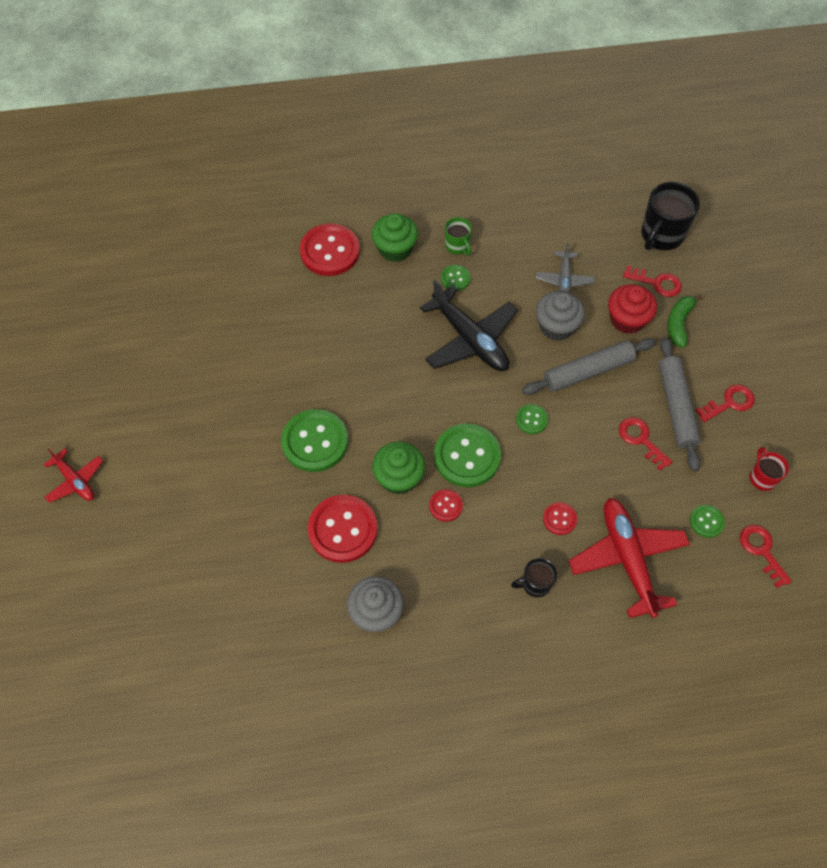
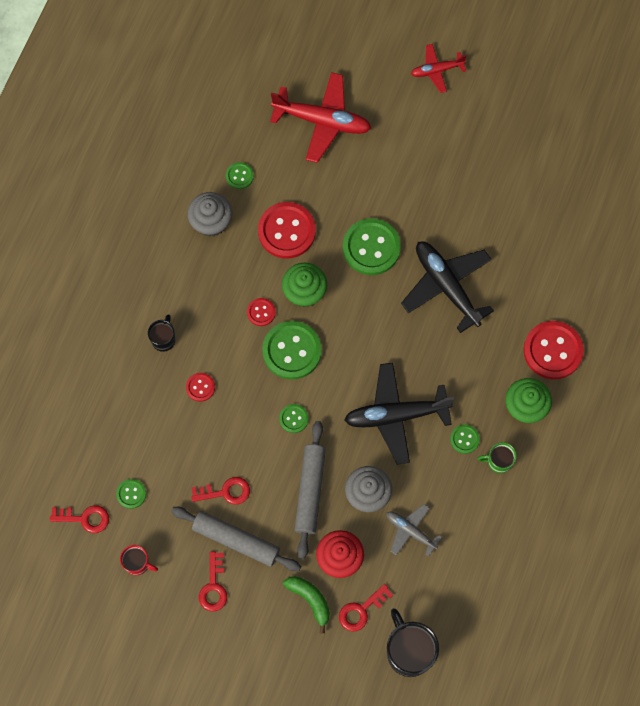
camera: 120 degrees right, 10 degrees up
red plane [569,498,690,618] -> red plane moved to [270,72,371,163]
none -> green button [226,162,254,189]
none -> black plane [401,241,494,333]

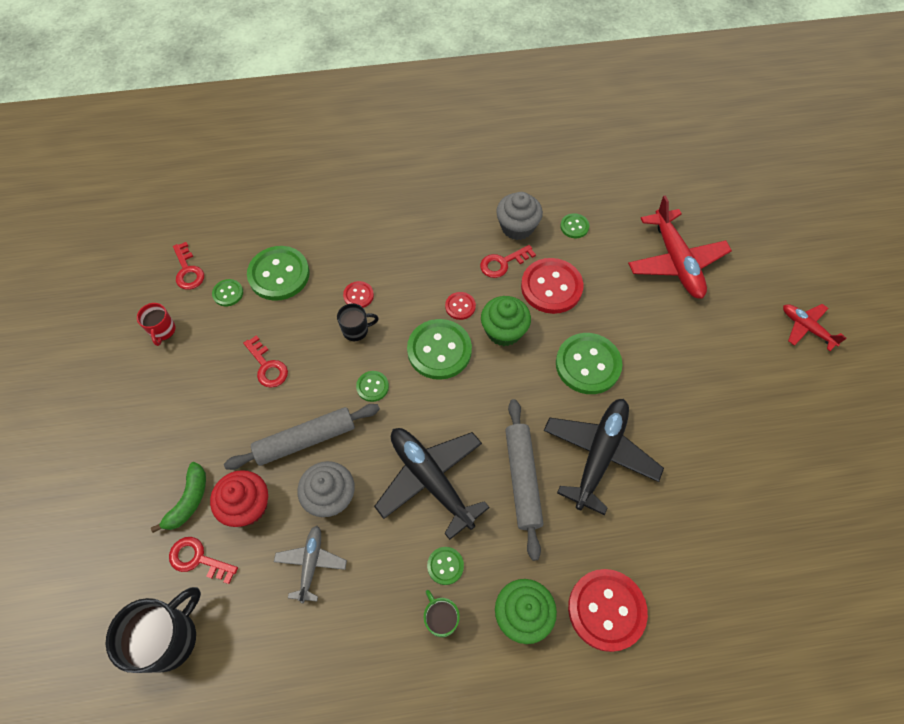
camera: 60 degrees right, 10 degrees down
black mug [148,314,175,352] -> black mug moved to [337,303,379,341]
grey rolling pin [171,507,301,571] -> grey rolling pin moved to [505,399,543,561]
red key [199,551,227,612] -> red key moved to [480,245,536,278]
none -> green button [247,246,310,301]

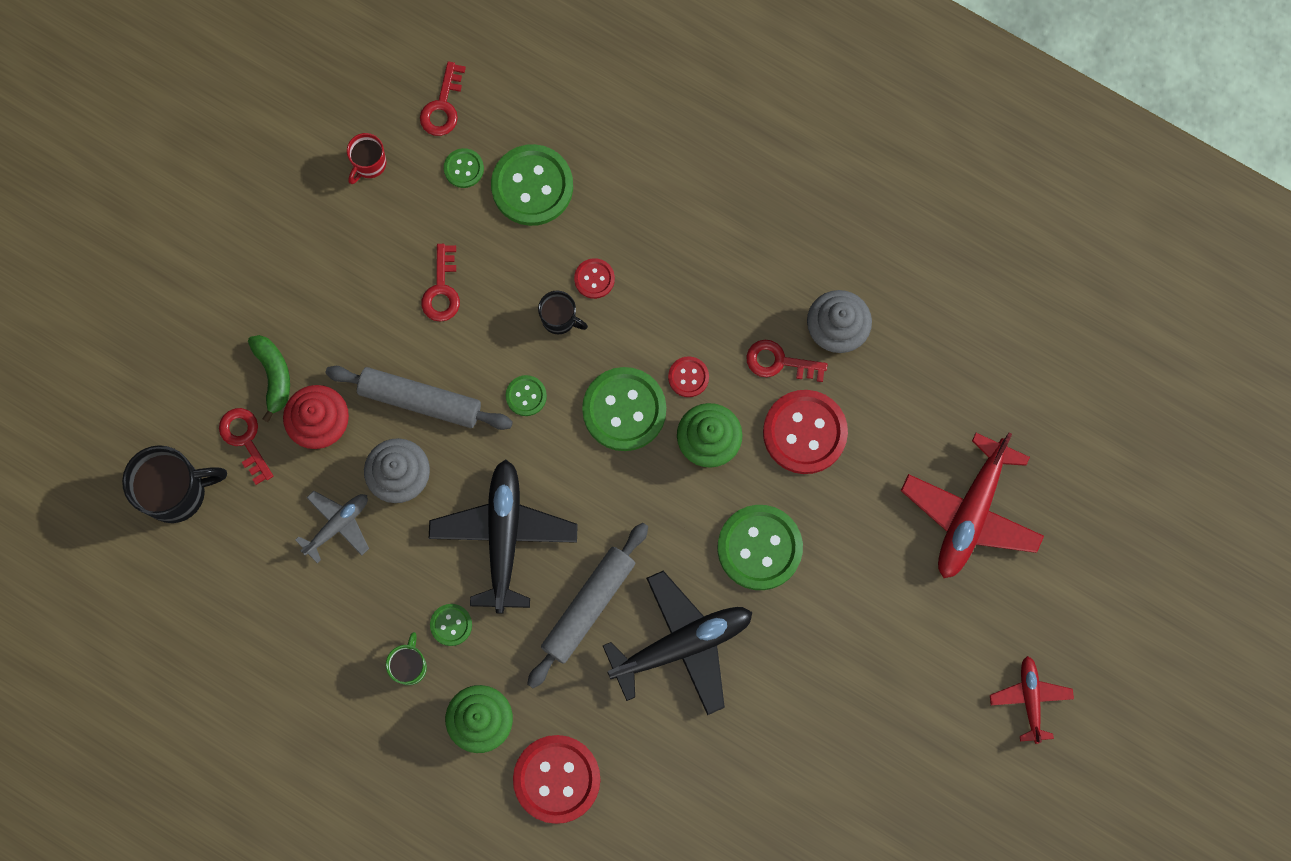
camera: 40 degrees right, 15 degrees up
green banana [151,462,206,533] -> green banana turned 75 degrees counterclockwise [248,335,290,422]
green button [560,213,589,238] -> none

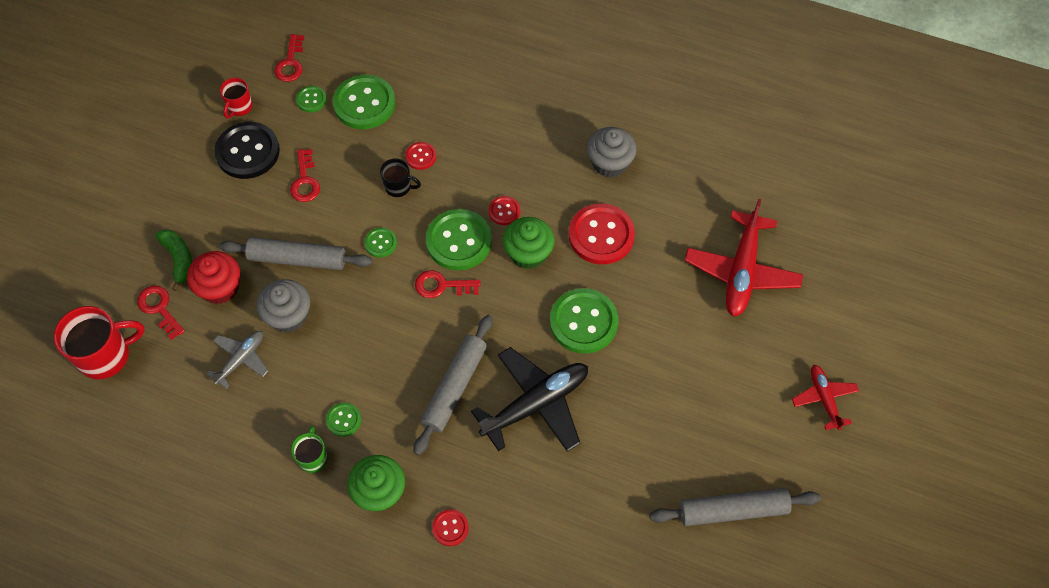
camera: 10 degrees left, 15 degrees down
black mug [122,445,227,523] -> red mug [53,306,145,379]
black plane [429,459,578,614] -> none
red button [513,735,600,824] -> red button [432,509,469,546], size x0.49
red key [747,340,828,382] -> red key moved to [415,270,480,298]
none -> black button [214,122,280,179]
none -> grey rolling pin [649,488,821,526]

